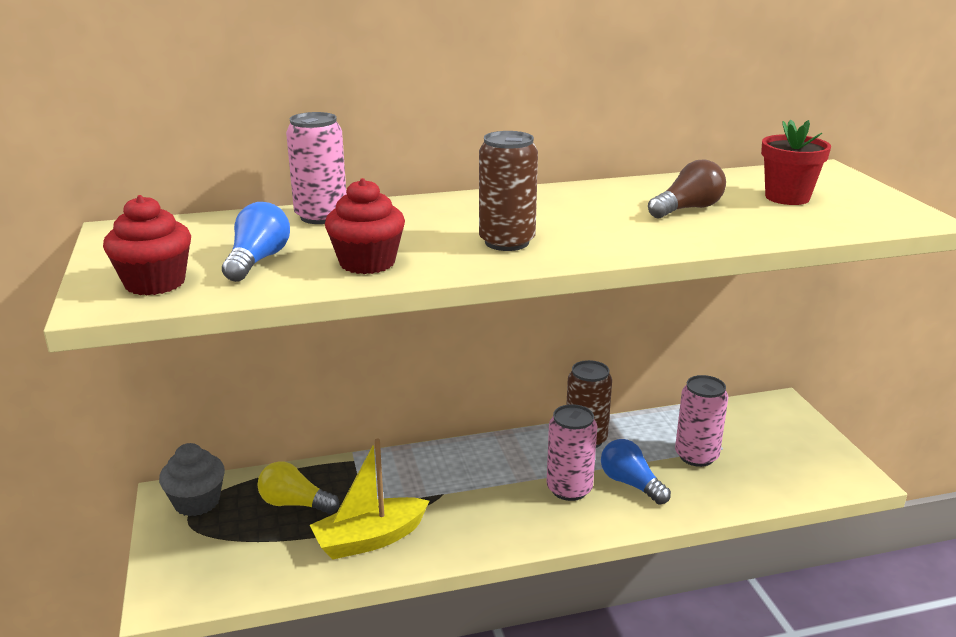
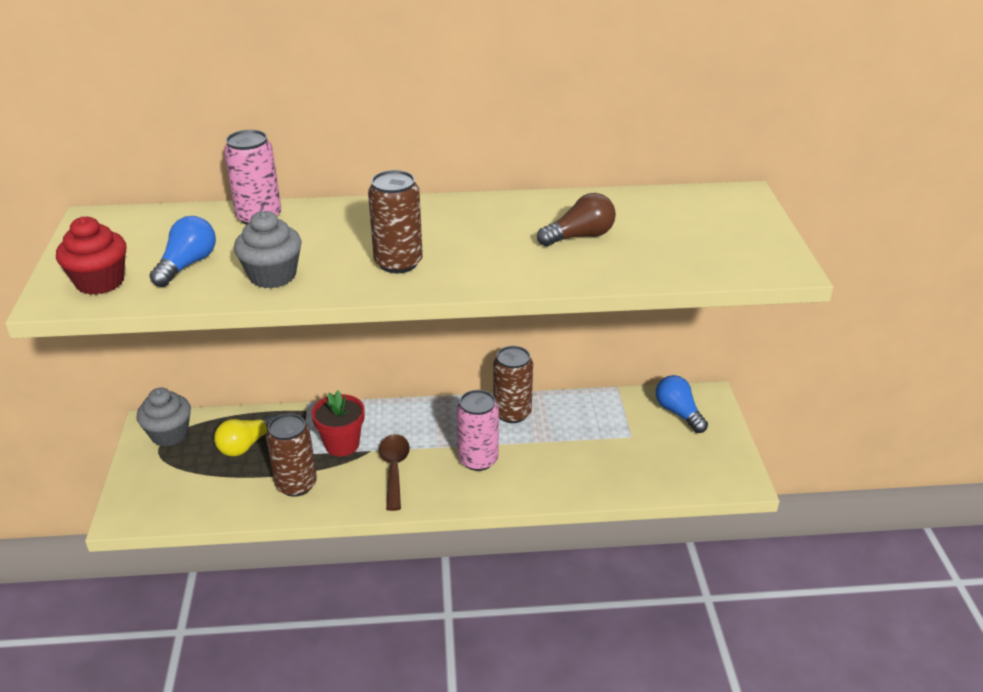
camera: 10 degrees right, 10 degrees up
yellow light bulb [257,461,339,514] -> yellow light bulb turned 75 degrees counterclockwise [214,415,277,456]
yellow boat [310,439,429,559] -> brown can [266,414,317,497]
red cupcake [325,178,405,274] -> grey cupcake [234,211,302,288]
blue light bulb [601,439,671,504] -> blue light bulb moved to [656,375,708,433]
pink can [675,375,728,467] -> none
red flower pot [761,120,831,205] -> red flower pot moved to [312,391,365,456]
none -> brown spoon [379,434,410,511]

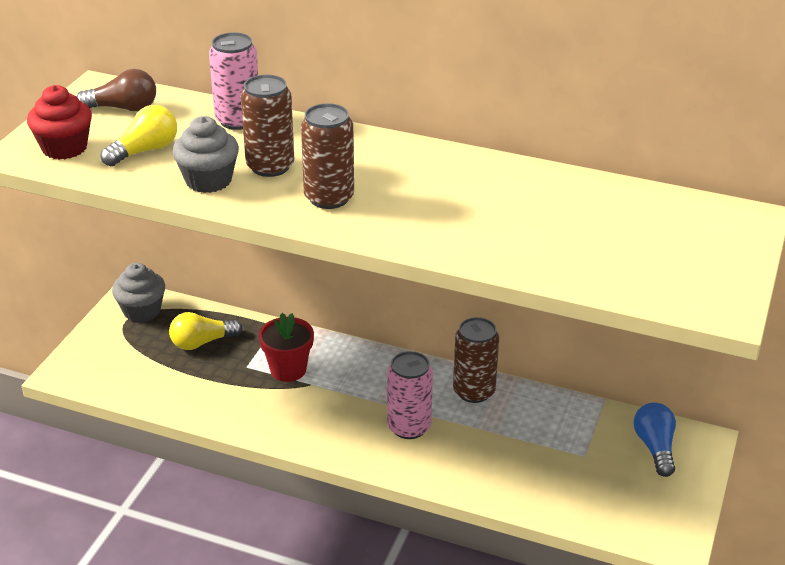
camera: 25 degrees right, 0 degrees up
blue light bulb [149,216,216,287] -> yellow light bulb [101,105,177,166]
brown can [266,414,317,497] -> brown can moved to [241,75,294,177]
brown spoon [379,434,410,511] -> none
brown light bulb [537,193,616,246] -> brown light bulb moved to [76,69,156,111]

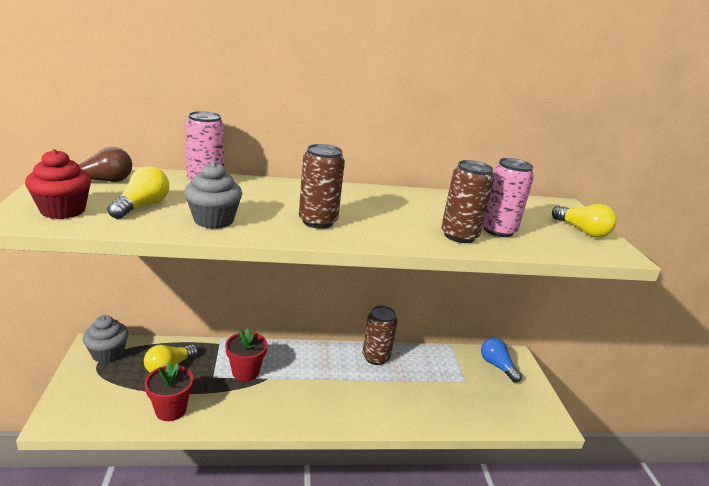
camera: 30 degrees left, 10 degrees down
brown can [241,75,294,177] -> brown can moved to [441,160,494,243]
pink can [387,351,433,439] -> pink can moved to [483,158,534,237]
none -> red flower pot [145,362,194,421]
none -> yellow light bulb [552,204,617,238]

